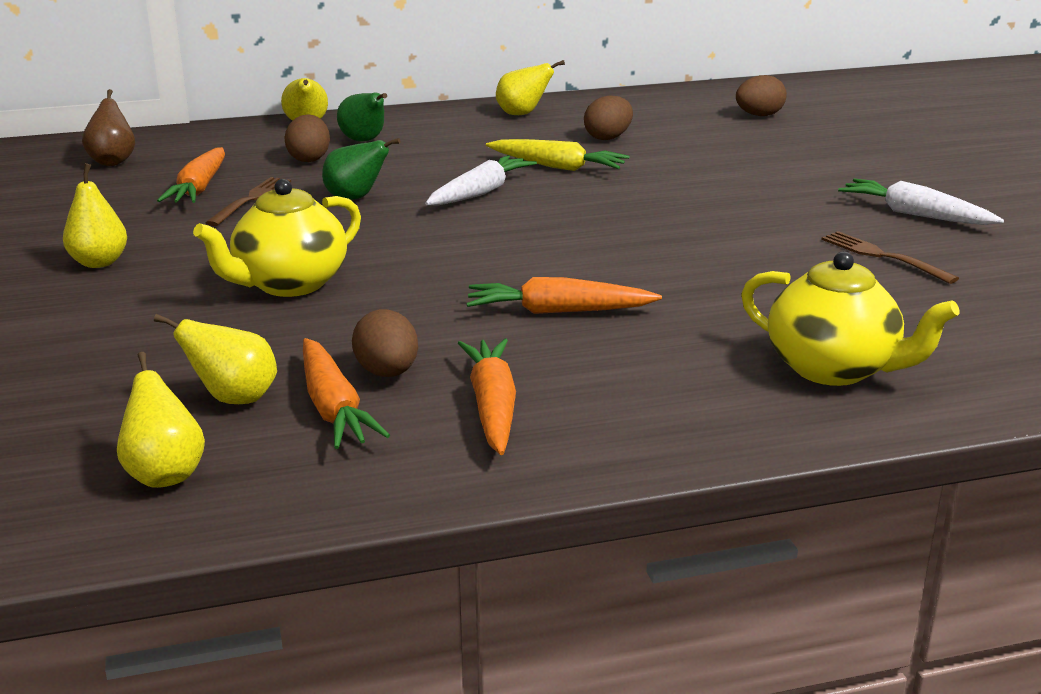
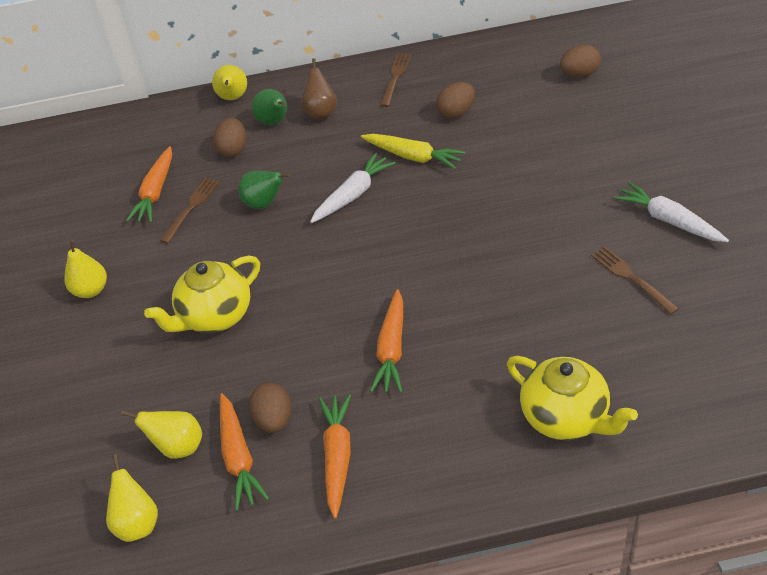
camera: 10 degrees right, 20 degrees up
brown pear [82,89,135,166] -> brown pear moved to [301,58,337,120]
orange carrot [467,277,662,314] -> orange carrot turned 90 degrees counterclockwise [370,289,403,393]
yellow pear [496,60,565,115] -> brown fork [380,53,412,107]

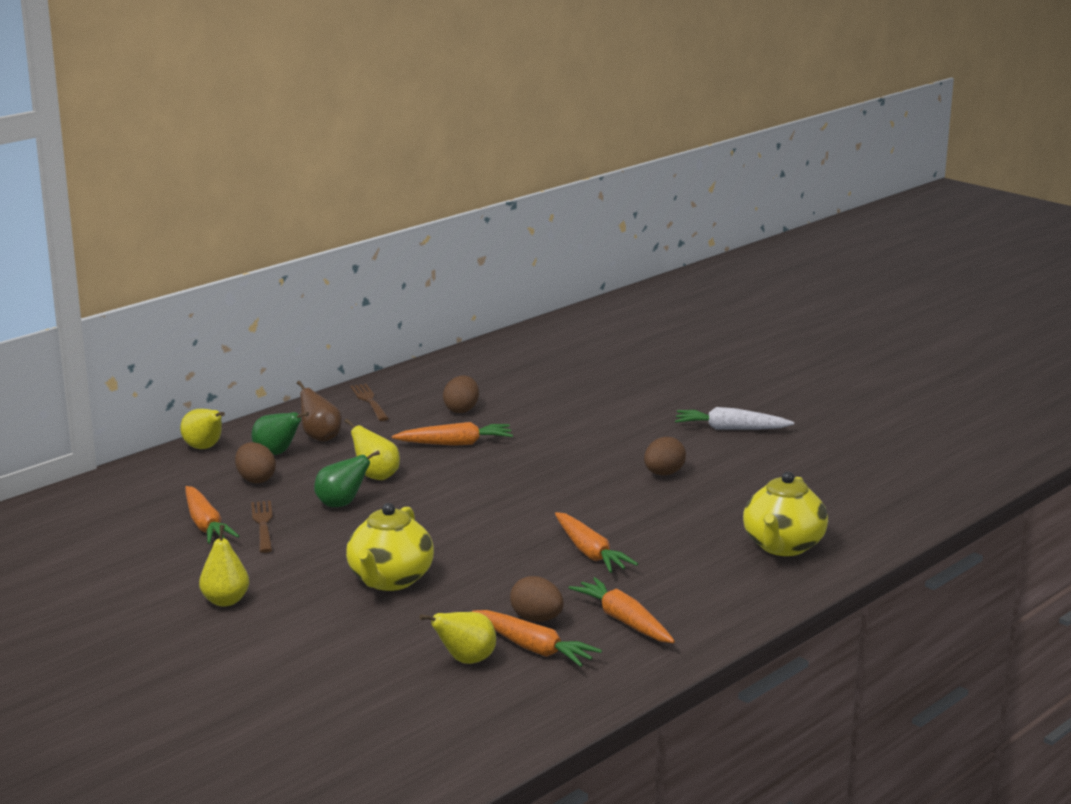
camera: 40 degrees left, 25 degrees down
yellow pear [106,454,158,542] -> yellow pear moved to [345,419,400,480]
white carrot [310,153,396,223] -> none
yellow carrot [361,134,465,169] -> orange carrot [392,422,513,446]
yellow teapot [507,356,638,440] -> yellow teapot turned 105 degrees clockwise [743,472,828,556]
brown egg [560,44,601,77] -> brown egg moved to [644,437,686,475]
brown fork [591,246,679,314] -> none

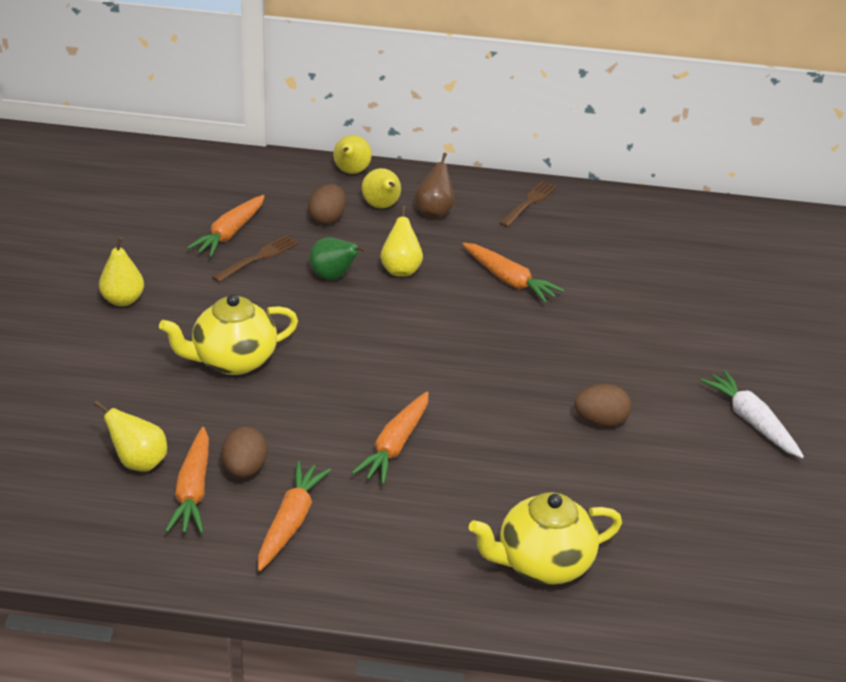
camera: 50 degrees right, 15 degrees up
green pear [252,412,309,455] -> yellow pear [362,168,401,208]
brown egg [443,375,479,413] -> none

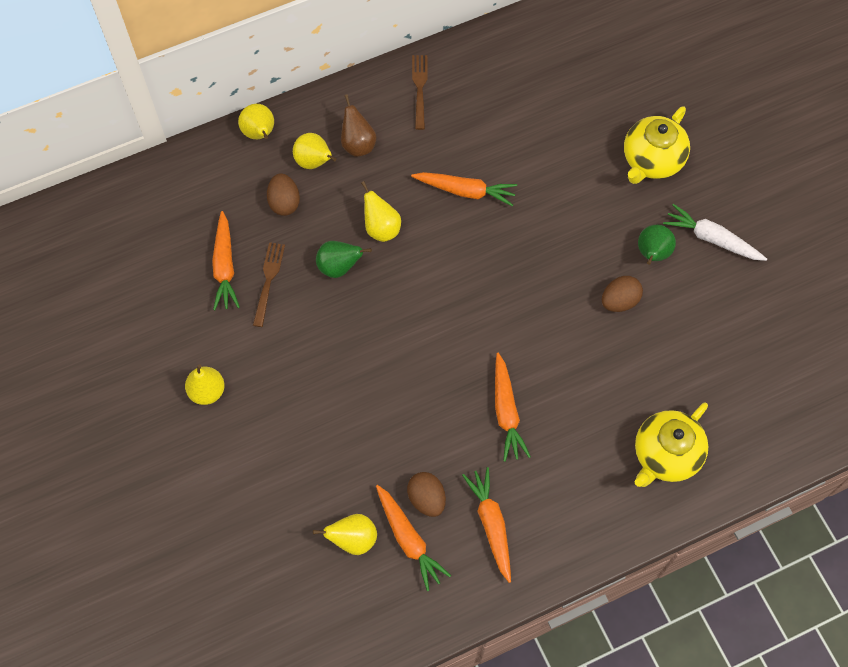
camera: 30 degrees left, 30 degrees up
yellow teapot [159,294,298,375] -> yellow teapot moved to [624,106,690,184]
none -> green pear [638,225,676,265]

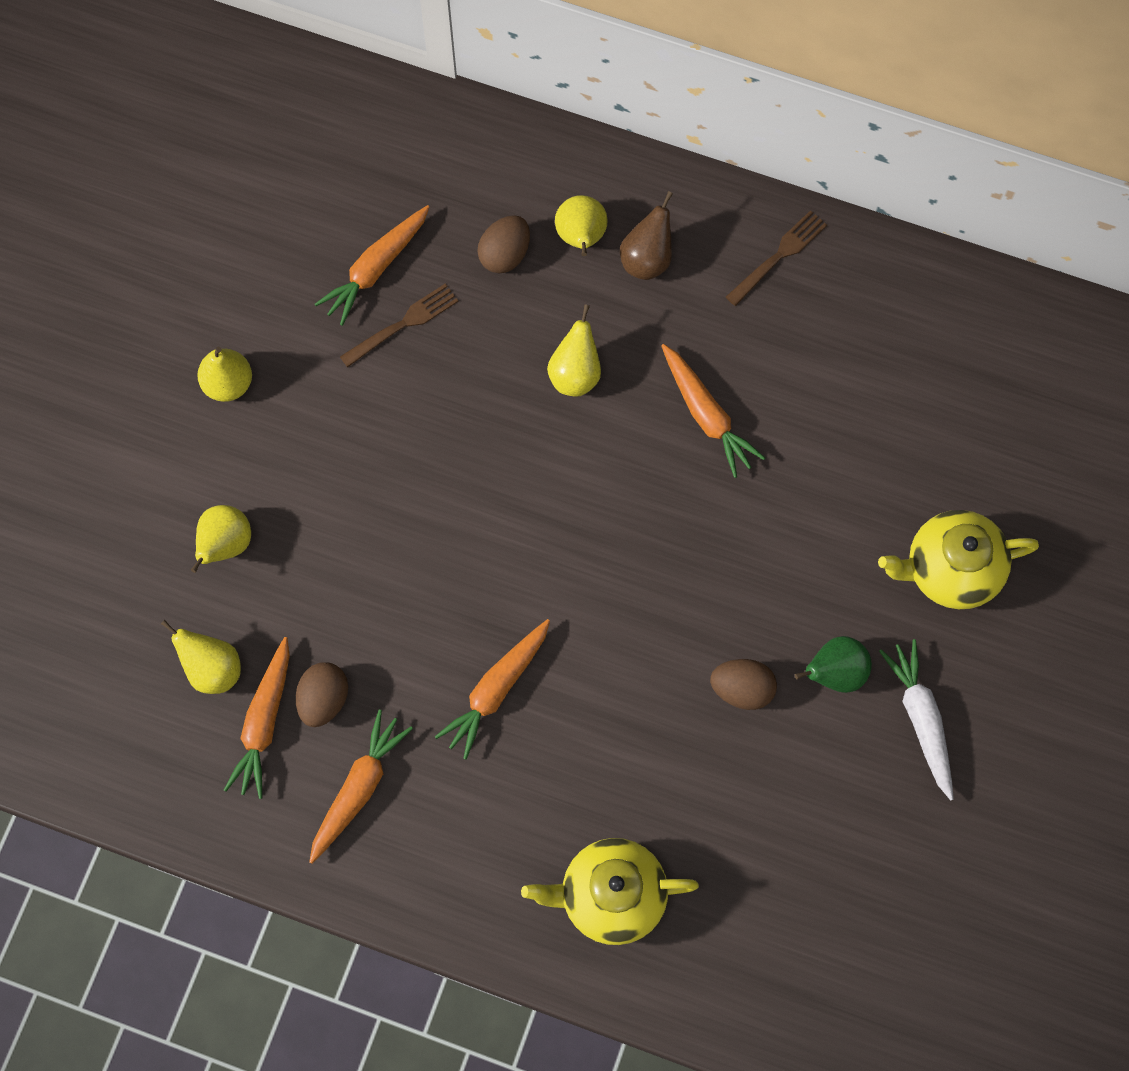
camera: 45 degrees right, 5 degrees up
yellow pear [238,104,274,139] -> yellow pear moved to [191,505,251,573]
green pear [316,241,372,278] -> none

